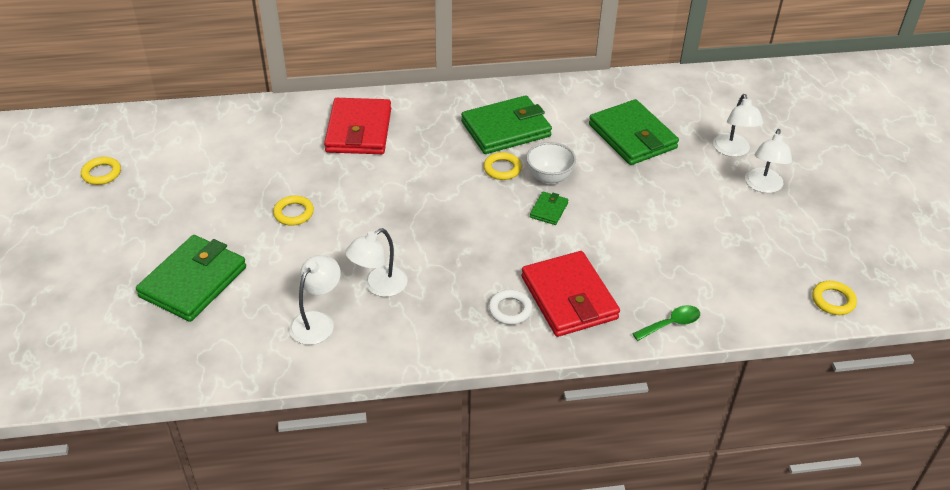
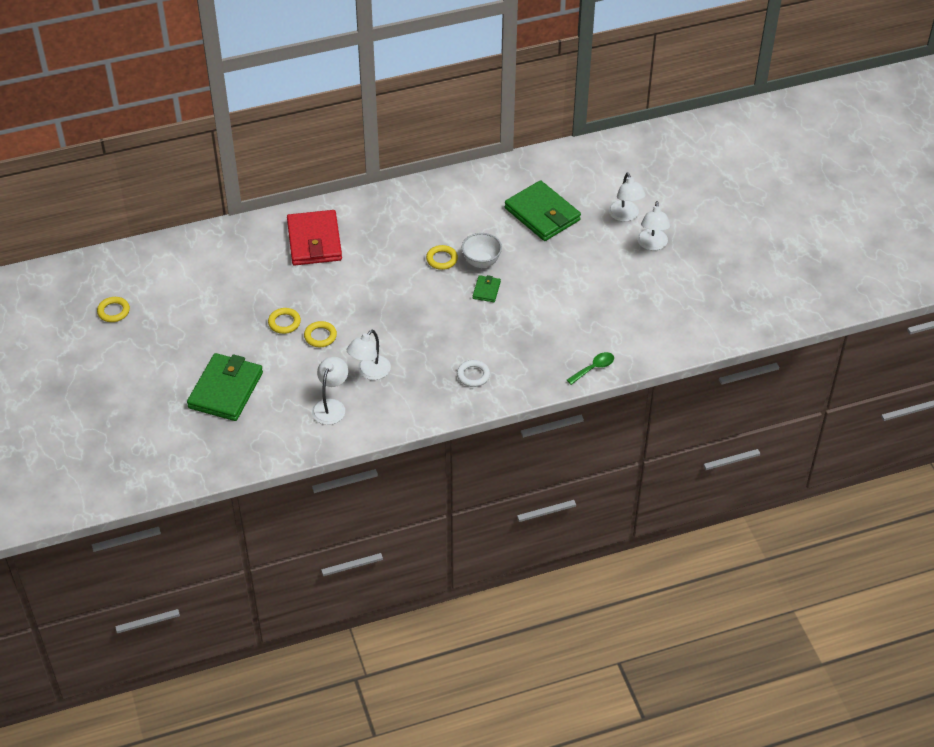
camera: 10 degrees left, 5 degrees up
green wallet [461,95,552,154] -> none
red wallet [521,251,620,337] -> none
yellow ring [812,281,857,315] -> yellow ring moved to [304,321,337,347]

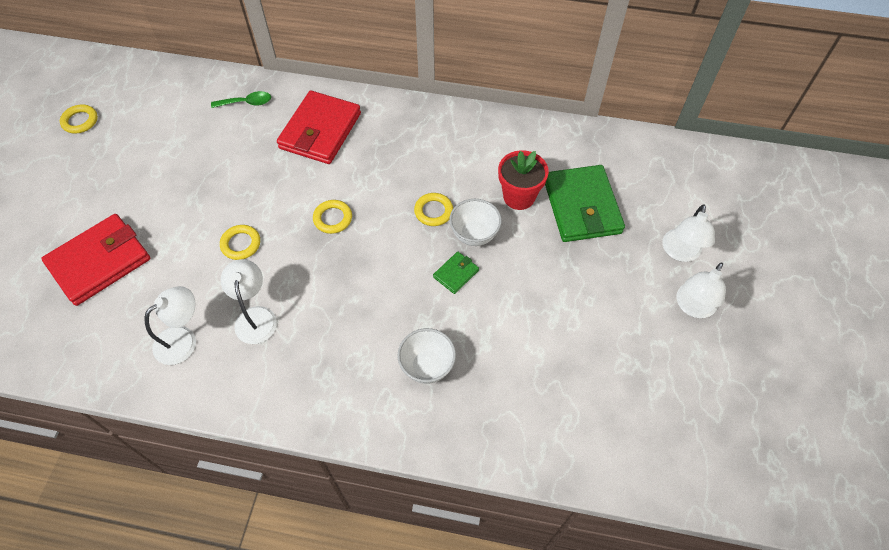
camera: 30 degrees right, 10 degrees up
green wallet [187,353,263,421] -> red wallet [41,214,150,306]
yellow ring [268,308,301,334] -> yellow ring moved to [313,200,352,234]
white lamp [347,330,391,380] -> white lamp turned 105 degrees clockwise [221,259,277,344]
white ring [457,360,490,387] -> none
green spoon [567,352,614,385] -> green spoon moved to [211,91,271,108]
none -> white bowl [398,328,456,384]
none -> red flower pot [498,150,549,210]

